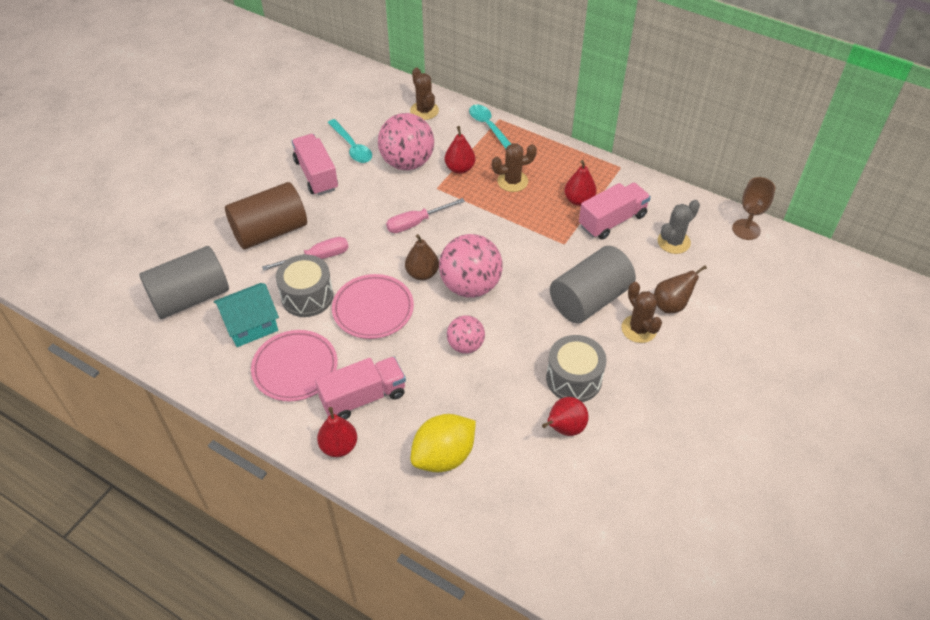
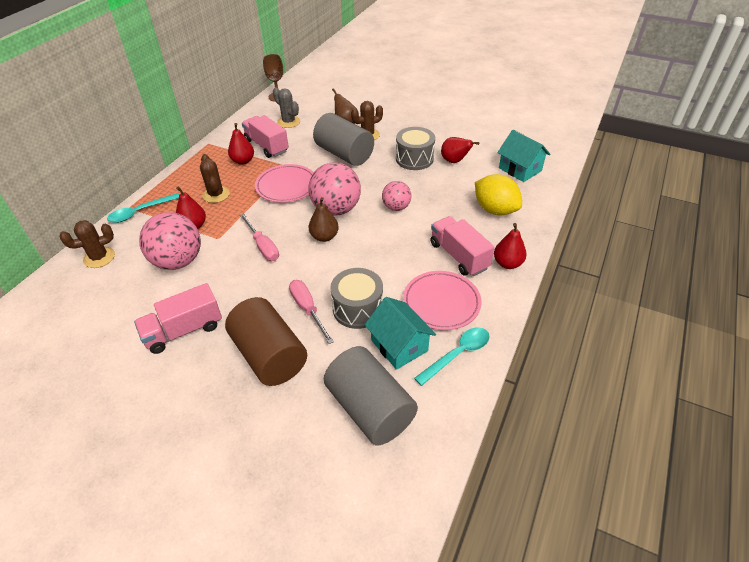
camera: 95 degrees left, 5 degrees down
turquoise spoon [328,119,372,163] -> turquoise spoon moved to [414,327,490,386]
pink plate [332,274,414,339] -> pink plate moved to [255,164,314,203]
none -> turquoise house [497,130,550,182]

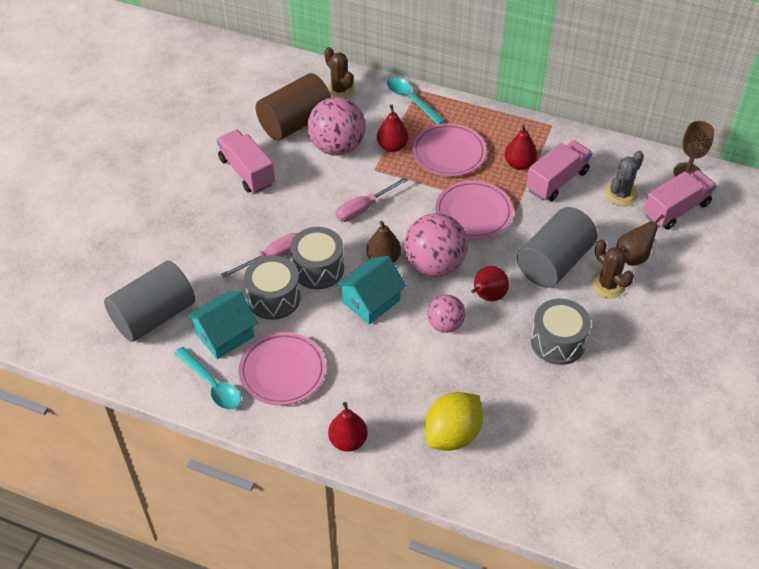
camera: 85 degrees right, 5 degrees up
brown cactus [200,154,230,203] -> pink plate [412,123,486,176]
brown cylinder [225,297,307,386] -> brown cylinder moved to [256,73,331,141]
pink truck [430,216,495,276] -> pink truck moved to [643,170,717,229]
red pear [441,137,479,163] -> red pear moved to [471,266,509,301]
turquoise house [497,130,550,182] -> turquoise house moved to [336,256,406,324]
none -> grey drum [290,227,344,289]

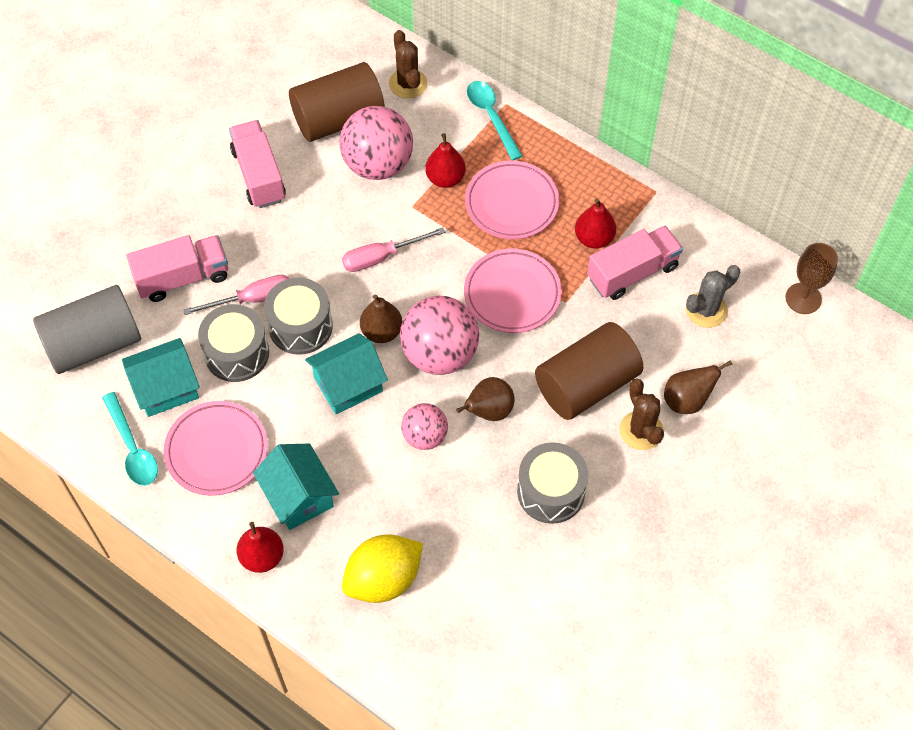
camera: 15 degrees right, 10 degrees up
red pear [471,266,509,301] -> brown pear [456,377,515,421]
grey cylinder [517,207,598,288] -> brown cylinder [535,322,643,420]
pink truck [643,170,717,229] -> pink truck moved to [126,235,228,302]
none -> turquoise house [253,444,339,530]

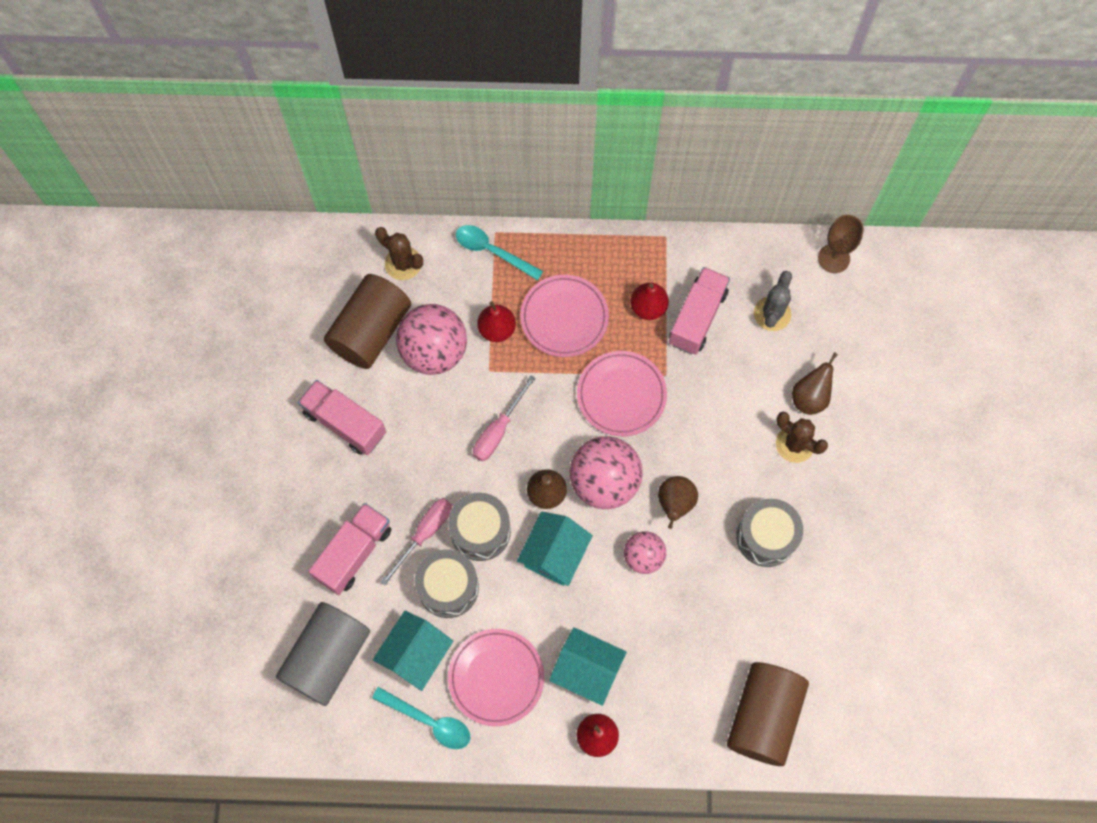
camera: 35 degrees left, 10 degrees up
yellow lemon [342,534,423,603] -> none
brown cylinder [535,322,643,420] -> brown cylinder moved to [727,662,809,766]

